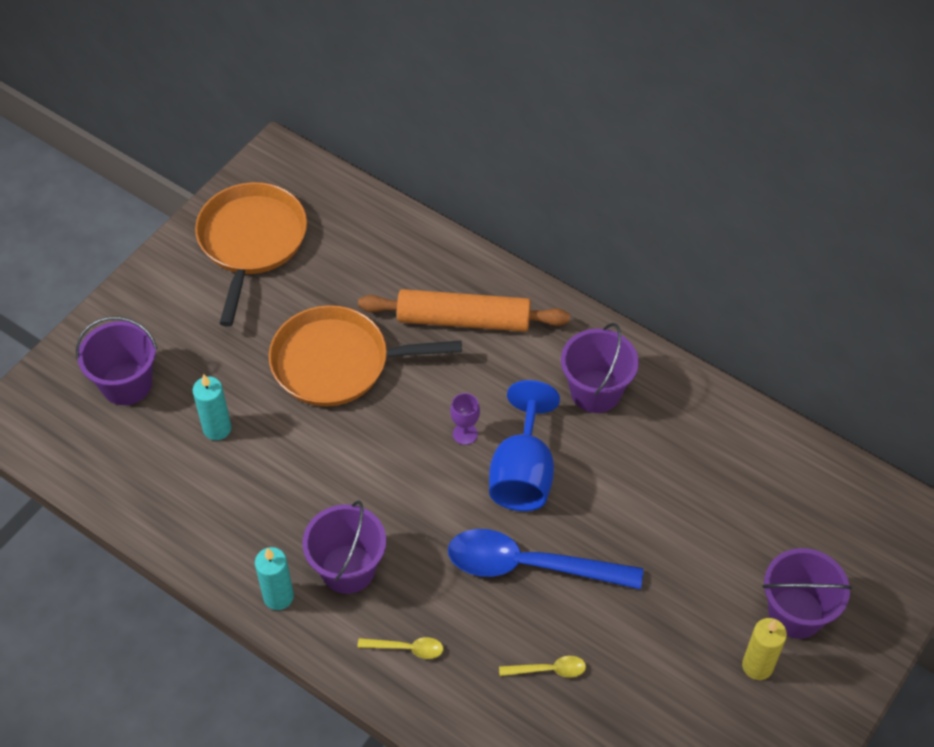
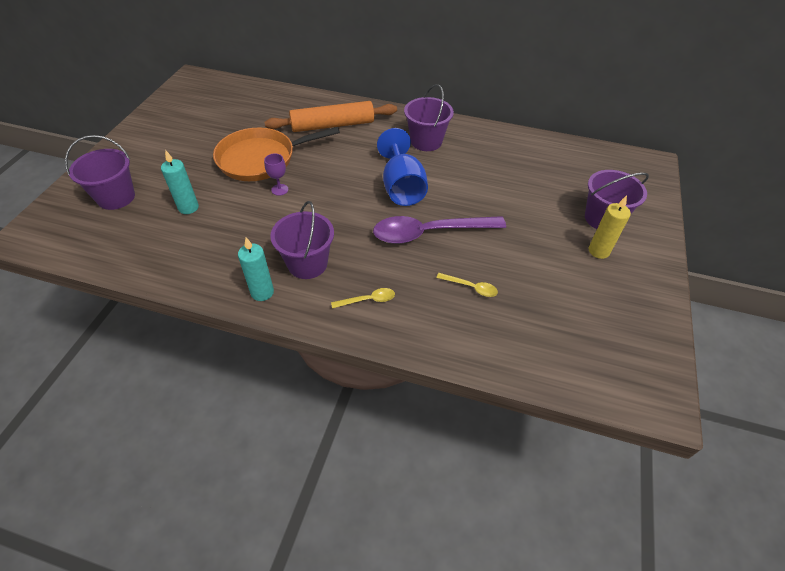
camera: 20 degrees left, 5 degrees down
orange pan [195,182,307,327] -> none
blue spoon [448,529,643,589] -> purple spoon [373,216,506,244]
purple goblet [450,393,480,445] -> purple goblet moved to [264,154,288,196]
yellow spoon [499,656,586,678] -> yellow spoon turned 45 degrees clockwise [437,273,498,297]

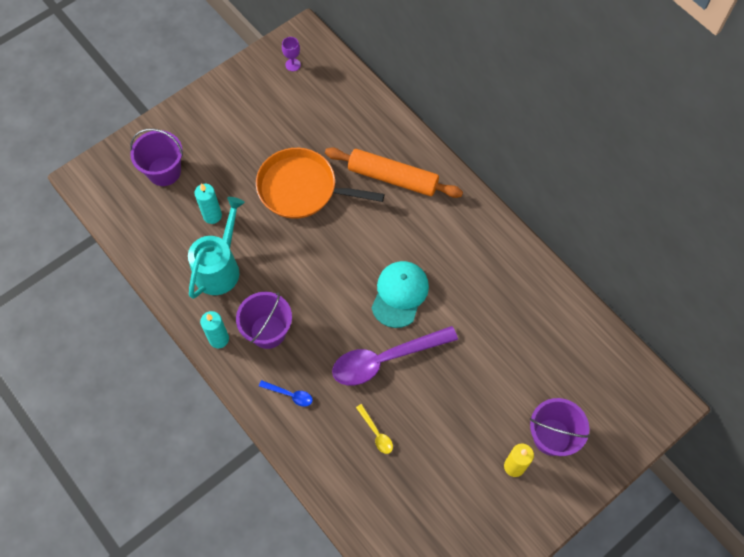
camera: 35 degrees right, 15 degrees up
purple goblet [264,154,288,196] -> purple goblet moved to [282,37,301,71]
yellow spoon [331,288,395,309] -> blue spoon [259,380,313,407]
purple spoon [373,216,506,244] -> purple spoon turned 45 degrees counterclockwise [332,326,458,386]
blue goblet [377,128,428,206] -> turquoise cap [371,261,429,328]
purple bucket [404,84,454,151] -> none
none -> turquoise watering can [188,197,245,299]

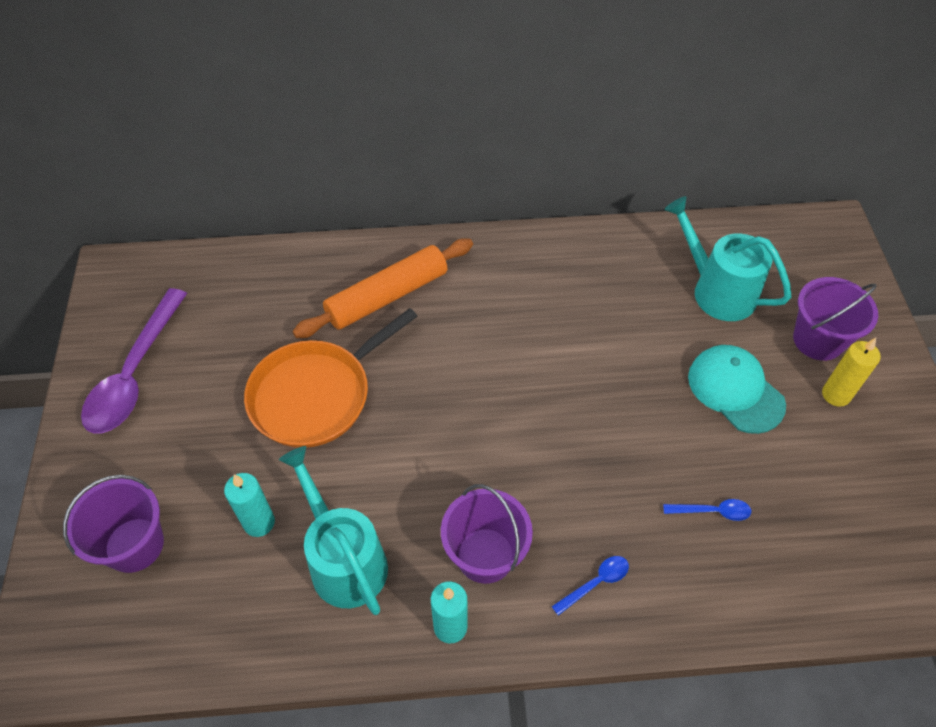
camera: 55 degrees left, 10 degrees down
purple goblet [282,37,301,71] -> none
purple spoon [332,326,458,386] -> purple spoon moved to [81,288,187,434]
yellow spoon [356,404,393,454] -> blue spoon [663,499,752,521]
turquoise cap [371,261,429,328] -> turquoise cap moved to [688,345,786,434]
none -> turquoise watering can [665,196,792,321]

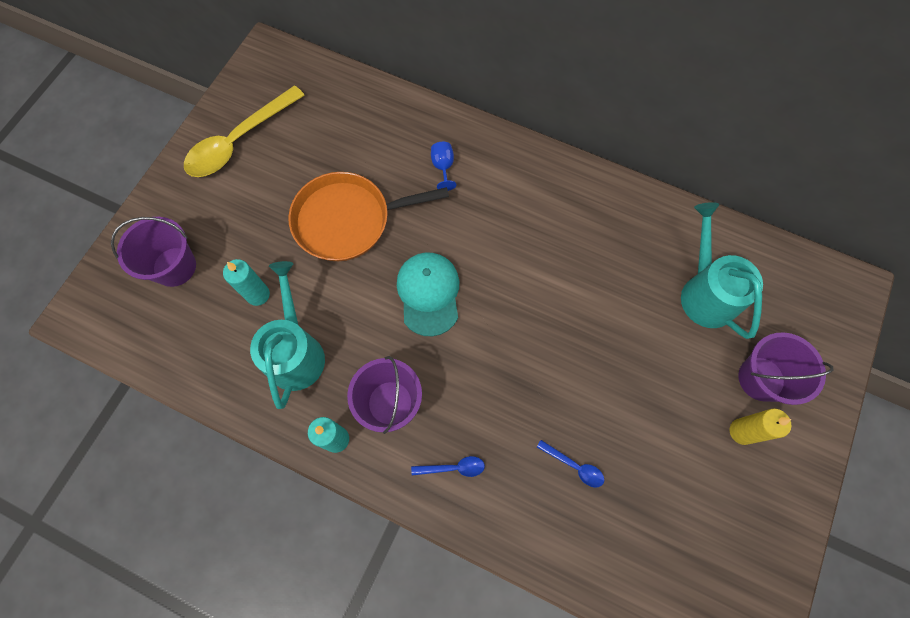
camera: 30 degrees right, 15 degrees up
purple spoon [81,288,187,434] -> yellow spoon [184,85,305,177]
orange rolling pin [293,238,473,338] -> blue goblet [431,142,456,191]
turquoise cap [688,345,786,434] -> turquoise cap moved to [397,252,459,336]

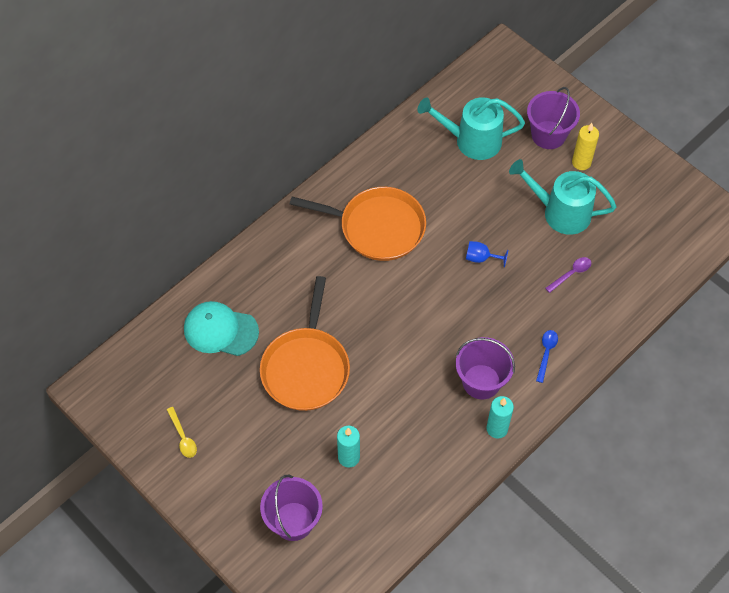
camera: 70 degrees left, 10 degrees down
yellow spoon [184,85,305,177] -> yellow spoon [167,407,197,458], size x0.43
turquoise watering can [250,261,325,409] -> turquoise watering can moved to [509,159,617,235]
turquoise cap [397,252,459,336] -> turquoise cap moved to [184,301,259,356]
blue goblet [431,142,456,191] -> blue goblet moved to [466,241,508,267]
blue spoon [537,440,604,488] -> purple spoon [545,257,591,293]
none -> orange pan [290,187,426,261]

